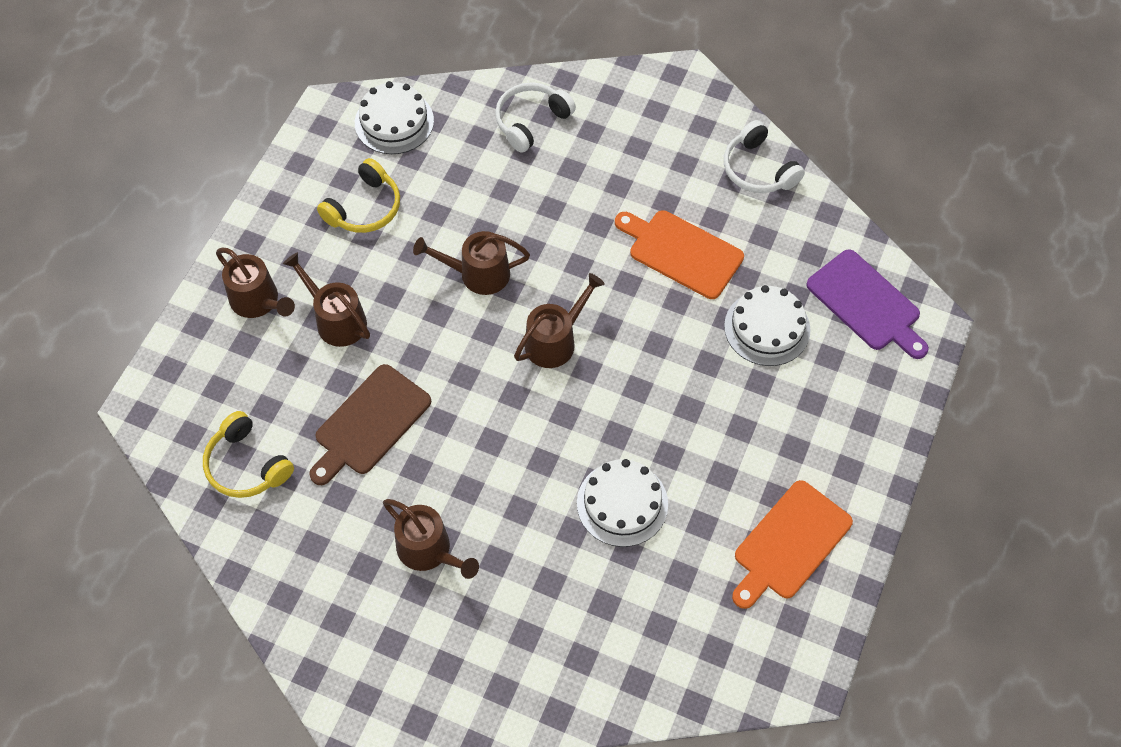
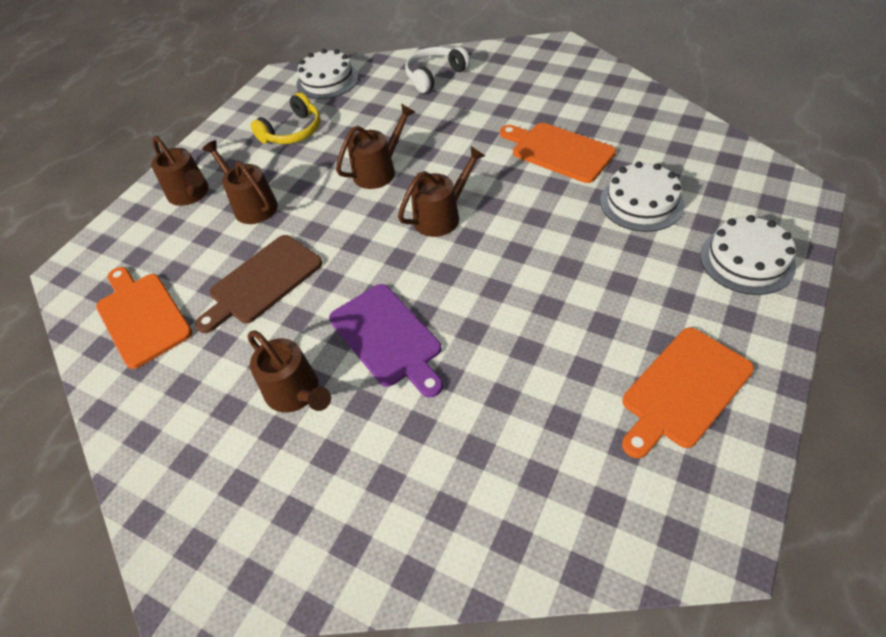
camera: 10 degrees right, 10 degrees down
yellow headphones [203,411,294,498] -> orange cutting board [96,267,192,369]
brown watering can [413,231,530,295] -> brown watering can turned 135 degrees clockwise [336,104,415,189]
white cake [577,459,668,547] -> white cake moved to [700,215,796,295]
white headphones [724,120,805,193] -> none
purple cutting board [806,249,929,359] -> purple cutting board moved to [329,284,443,398]

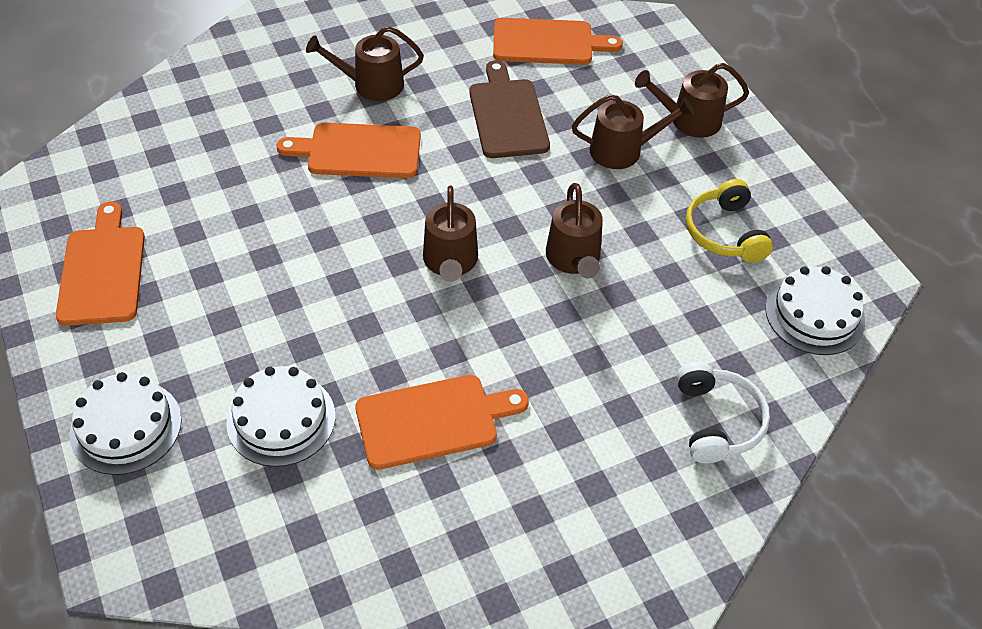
camera: 120 degrees right, 0 degrees up
purple cutting board [329,284,443,398] -> orange cutting board [277,123,421,178]

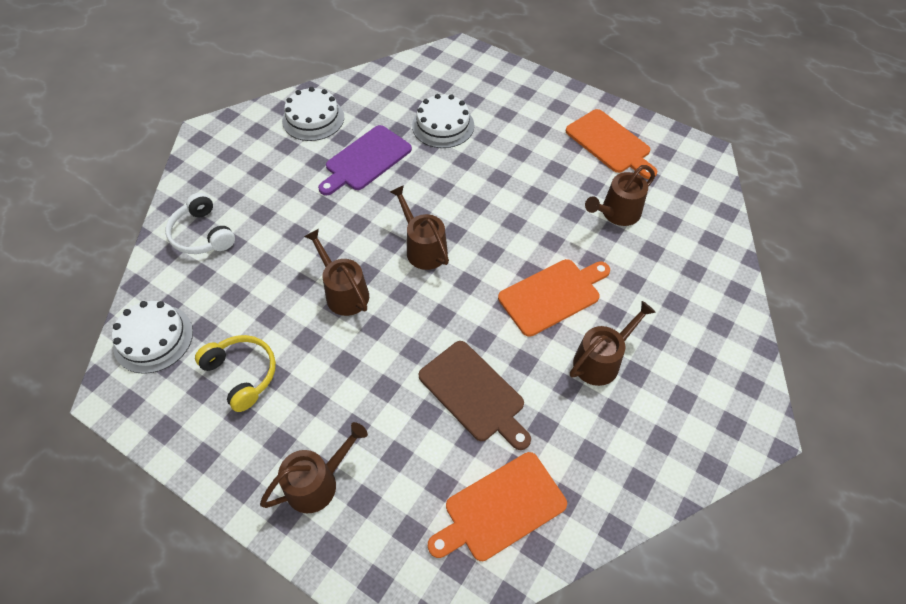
camera: 150 degrees right, 5 degrees up
white cake [69,372,182,475] -> white cake moved to [282,87,344,141]
orange cutting board [355,375,529,470] -> purple cutting board [318,125,412,195]
brown watering can [572,94,694,169] -> brown watering can moved to [585,165,655,226]

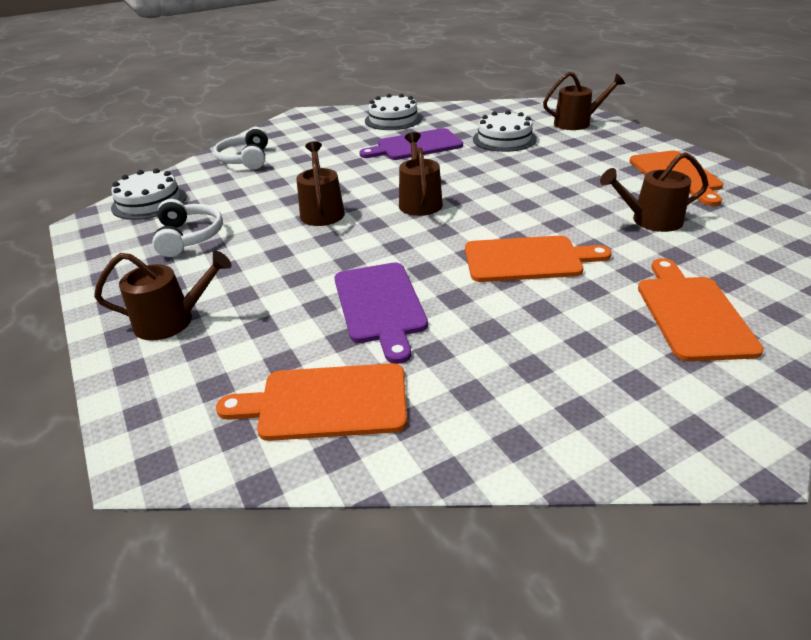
camera: 30 degrees right, 20 degrees down
yellow headphones [195,335,276,412] -> white headphones [152,199,223,257]
brown cutting board [419,341,531,450] -> purple cutting board [335,263,428,364]
brown watering can [570,301,656,386] -> brown watering can moved to [543,72,625,130]
none -> orange cutting board [638,258,764,361]

